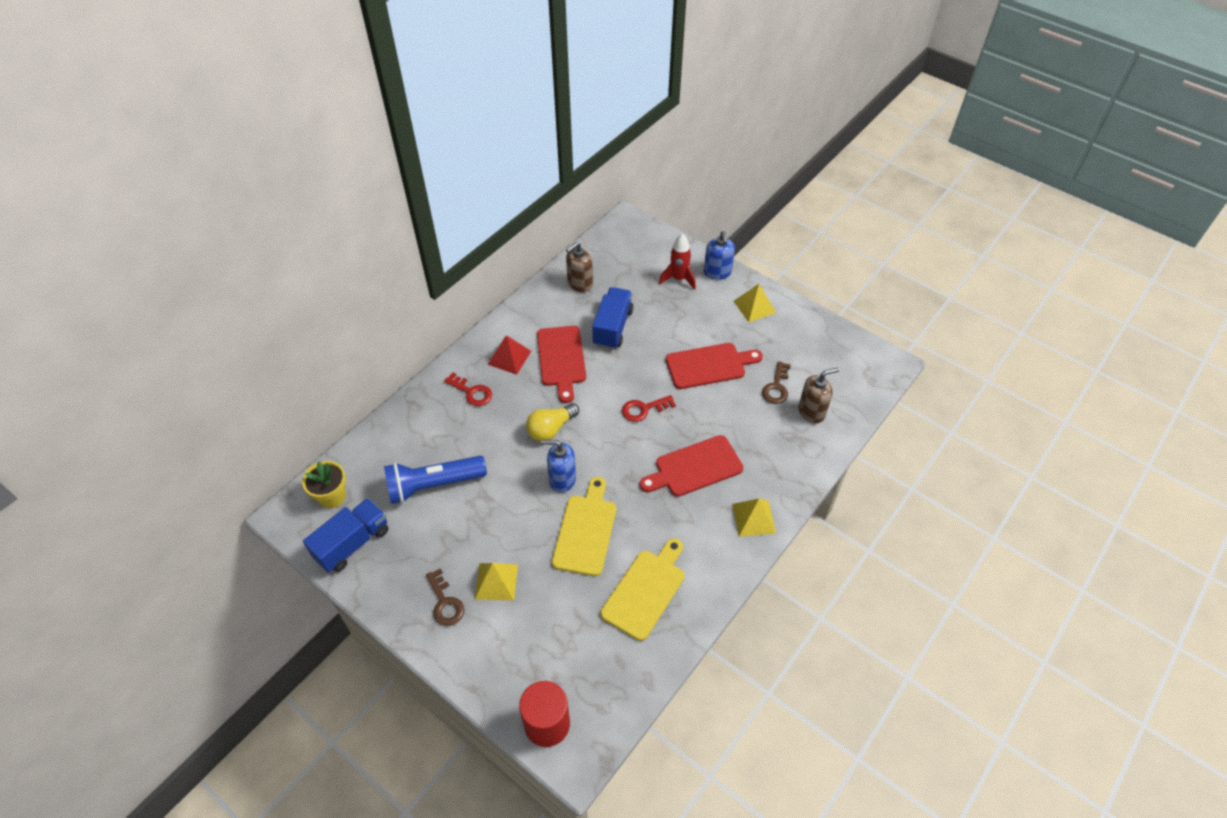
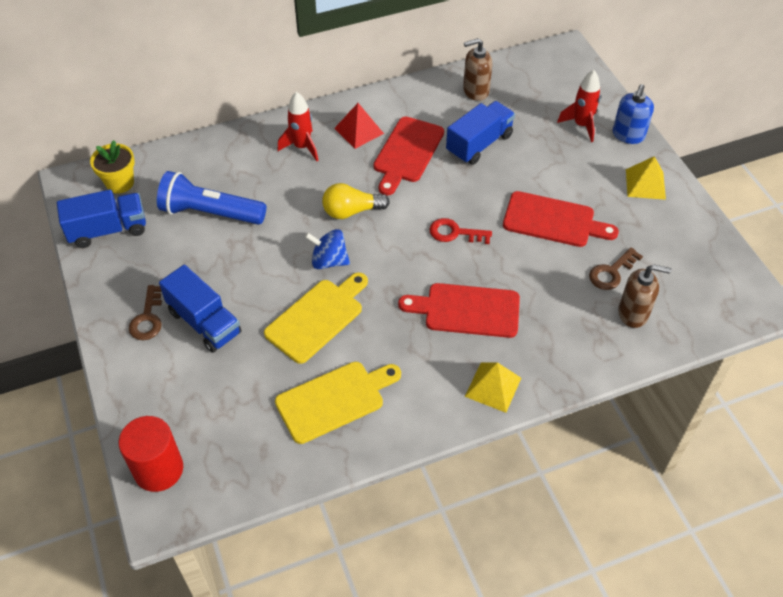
camera: 30 degrees right, 0 degrees up
red key [444,372,492,406] -> red rocket [278,92,318,161]
yellow pyramid [475,563,518,601] -> blue truck [159,265,242,353]
blue soap dispenser [541,440,576,493] -> blue spinning top [305,229,350,269]

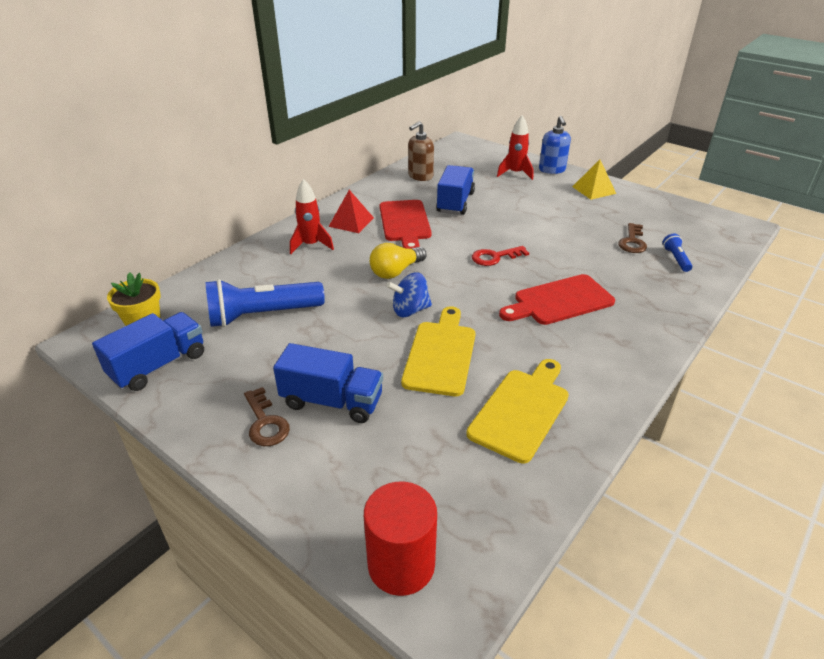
camera: 30 degrees left, 15 degrees down
yellow pyramid [465,362,521,413] -> none
red cutting board [503,191,619,247] -> none
brown soap dispenser [618,264,671,328] -> blue flashlight [662,234,692,272]

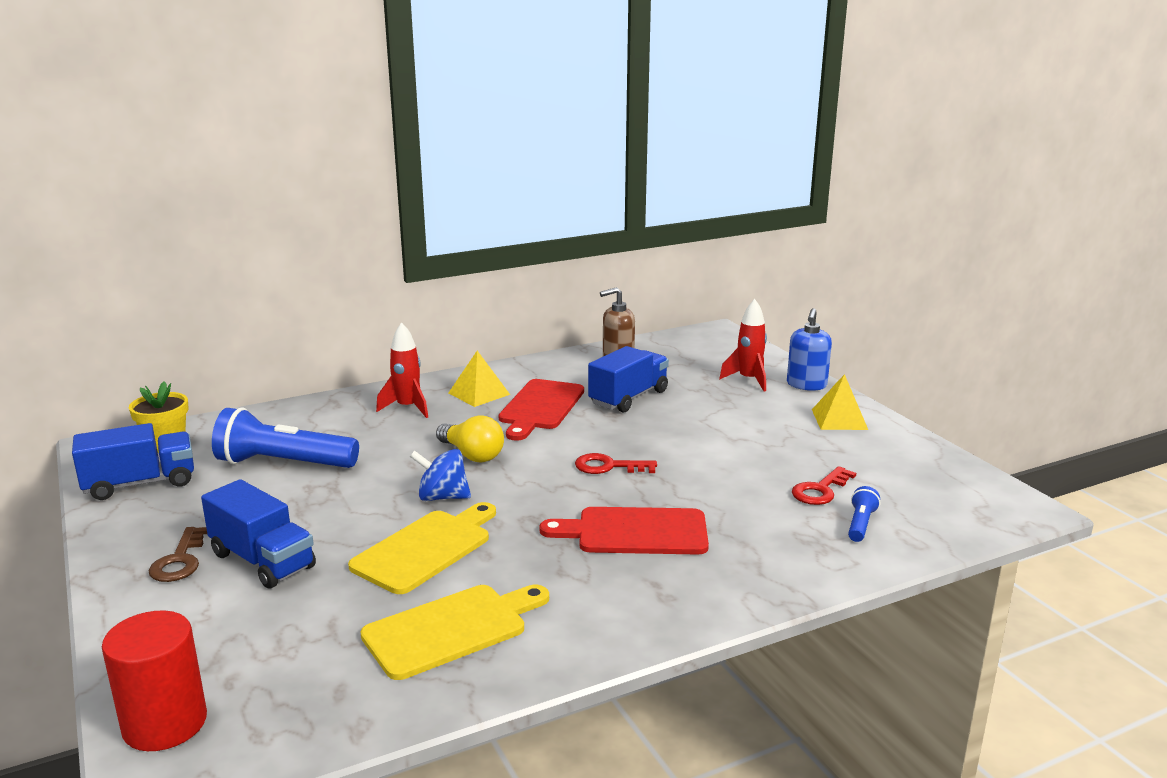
camera: 25 degrees right, 15 degrees down
red pyramid [328,190,374,233] -> yellow pyramid [449,351,510,407]
yellow light bulb [370,243,426,279] -> yellow light bulb turned 120 degrees counterclockwise [436,415,504,462]
brown key [618,223,647,253] -> red key [792,466,856,505]

